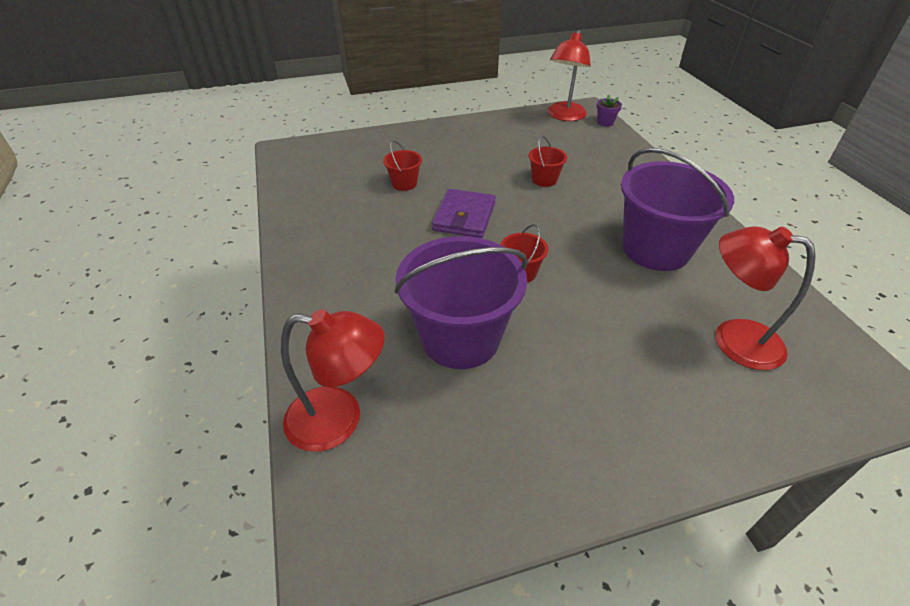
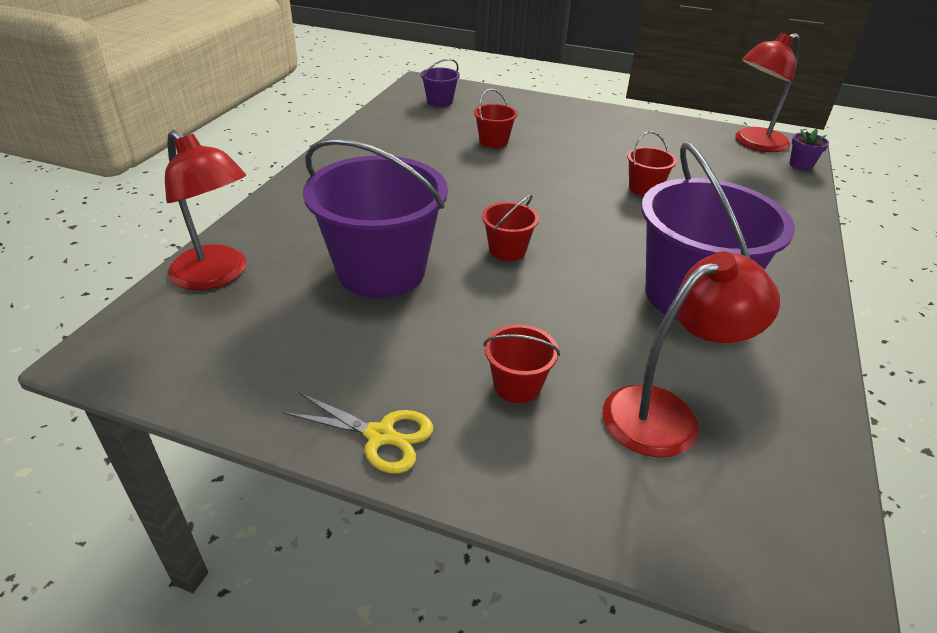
camera: 35 degrees right, 5 degrees down
purple wallet [432,189,496,238] -> none
red lamp [716,226,816,370] -> red lamp turned 90 degrees clockwise [603,251,780,457]
none -> yellow scissors [283,392,433,474]
none -> purple bucket [421,59,460,107]
none -> red bucket [483,324,560,403]

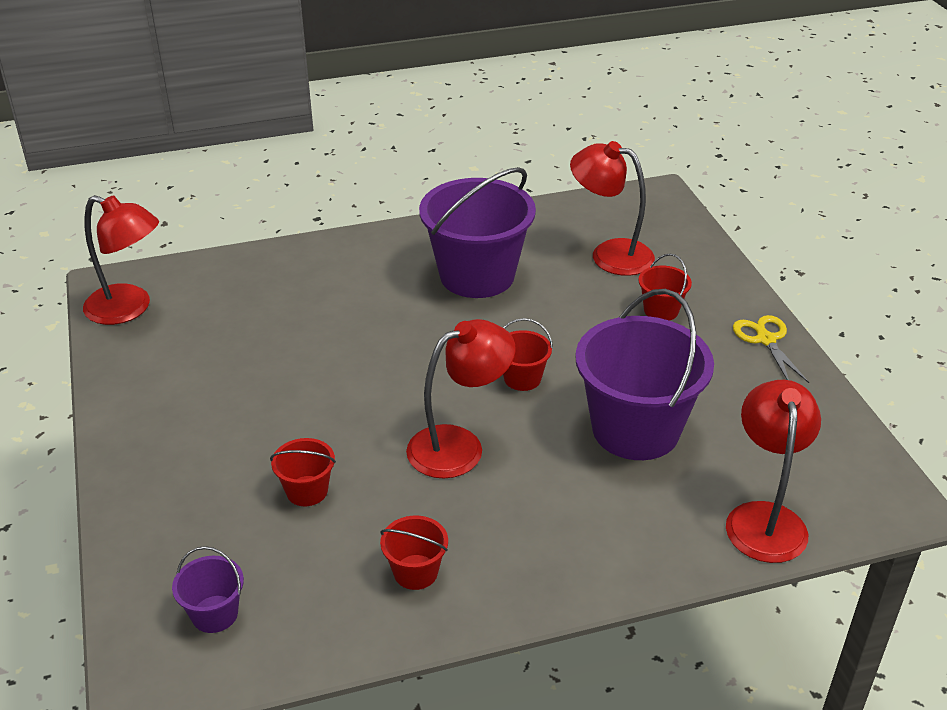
camera: 125 degrees left, 0 degrees up
red bucket [627,131,677,196] -> red bucket moved to [380,516,448,590]
purple flower pot [790,129,829,170] -> none
none -> red lamp [406,319,516,479]

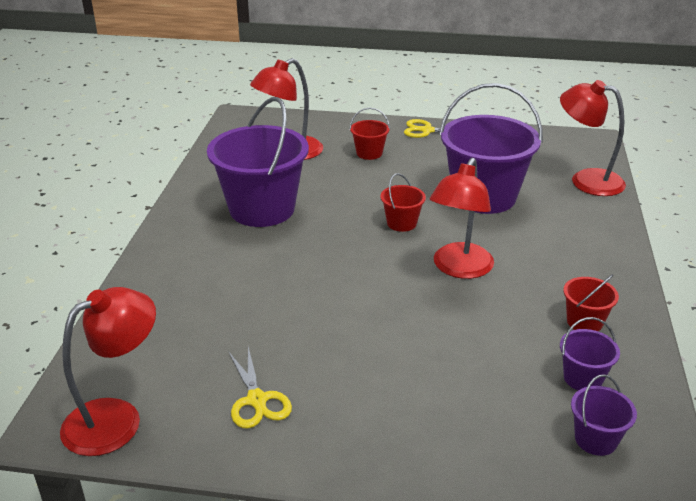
camera: 65 degrees left, 5 degrees down
red bucket [270,438,336,506] -> none
red lamp [406,319,516,479] -> red lamp turned 150 degrees counterclockwise [430,158,494,279]
none -> yellow scissors [228,347,292,429]
none -> purple bucket [560,317,620,390]

